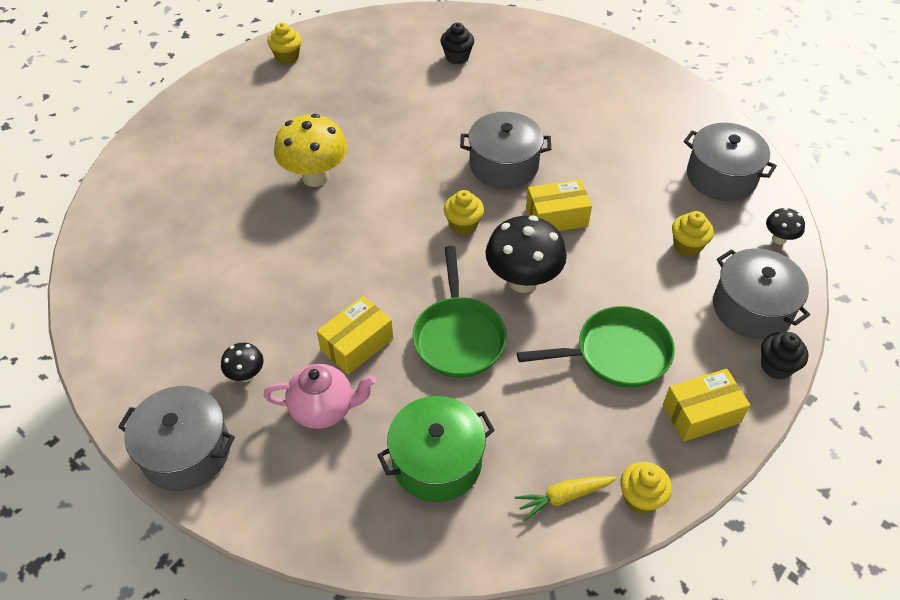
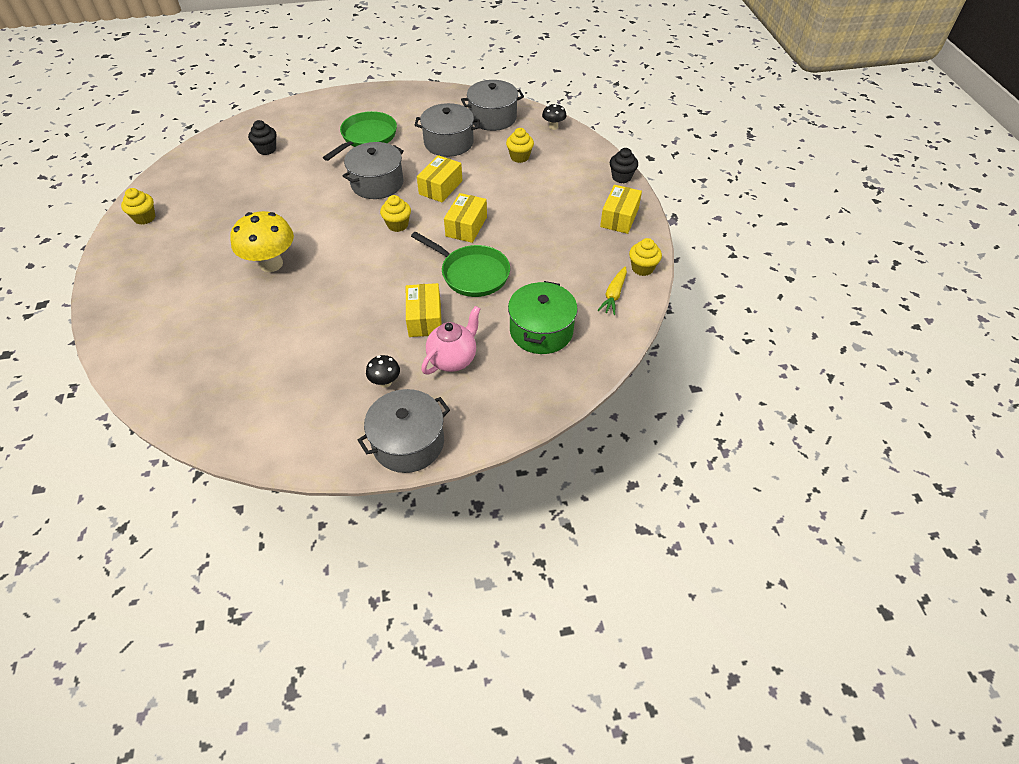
camera: 50 degrees left, 0 degrees up
black mushroom [485,216,567,293] -> yellow box [444,193,487,243]
green pan [517,306,675,388] -> green pan moved to [323,111,397,161]
grey pot [713,248,810,339] -> grey pot moved to [415,103,480,157]

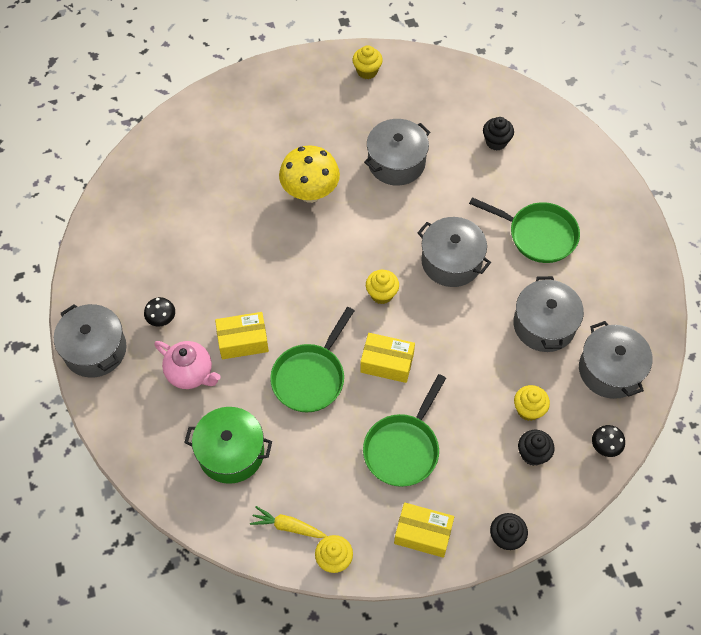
camera: 85 degrees right, 10 degrees up
yellow box [417,155,462,202] -> none
none -> green pan [363,374,446,487]
none -> grey pot [364,119,430,186]
none -> black cupcake [518,430,555,466]

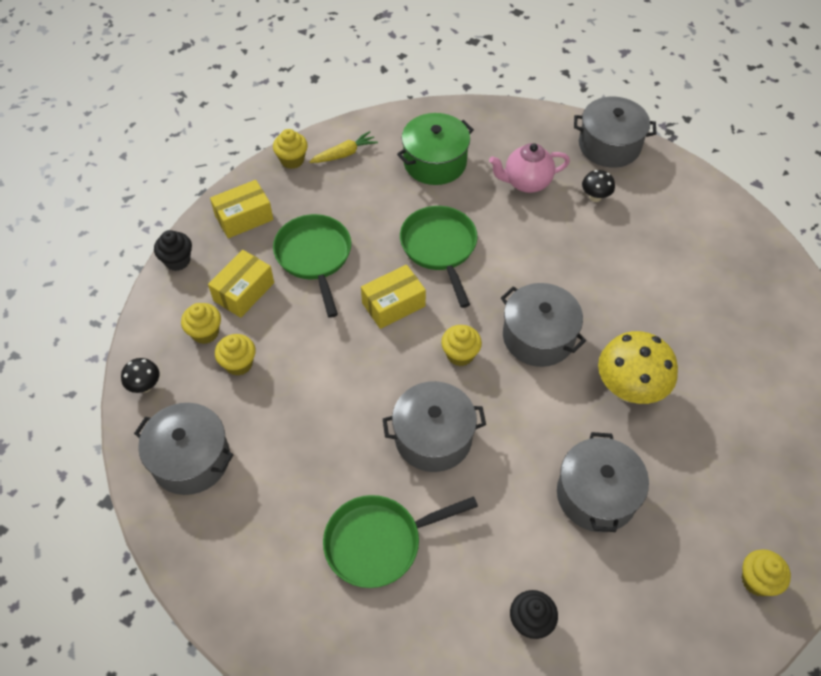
camera: 135 degrees right, 5 degrees down
yellow box [215,312,269,359] -> yellow box moved to [208,250,274,318]
grey pot [513,276,584,352] -> grey pot moved to [501,283,586,367]
black cupcake [518,430,555,466] -> yellow cupcake [181,303,221,344]

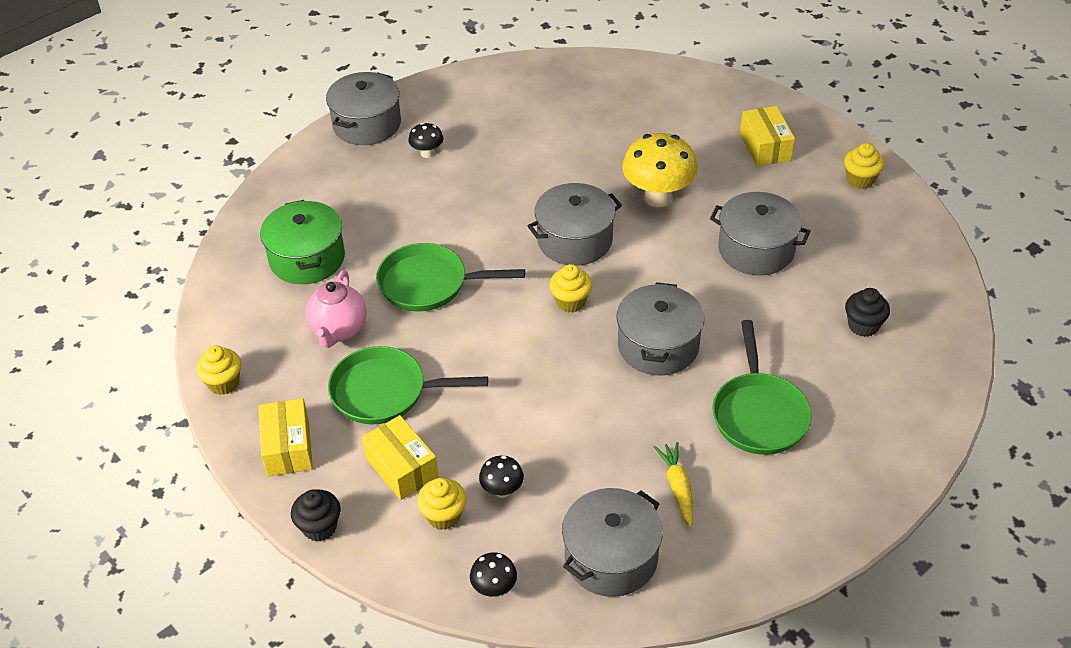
camera: 70 degrees left, 10 degrees down
yellow cupcake [215,334,255,376] -> black mushroom [479,456,524,498]
yellow carrot [309,131,378,163] -> yellow carrot moved to [654,442,693,527]
yellow box [361,265,426,329] -> yellow box moved to [740,106,795,166]
pink teapot [489,143,570,193] -> pink teapot moved to [305,270,367,348]

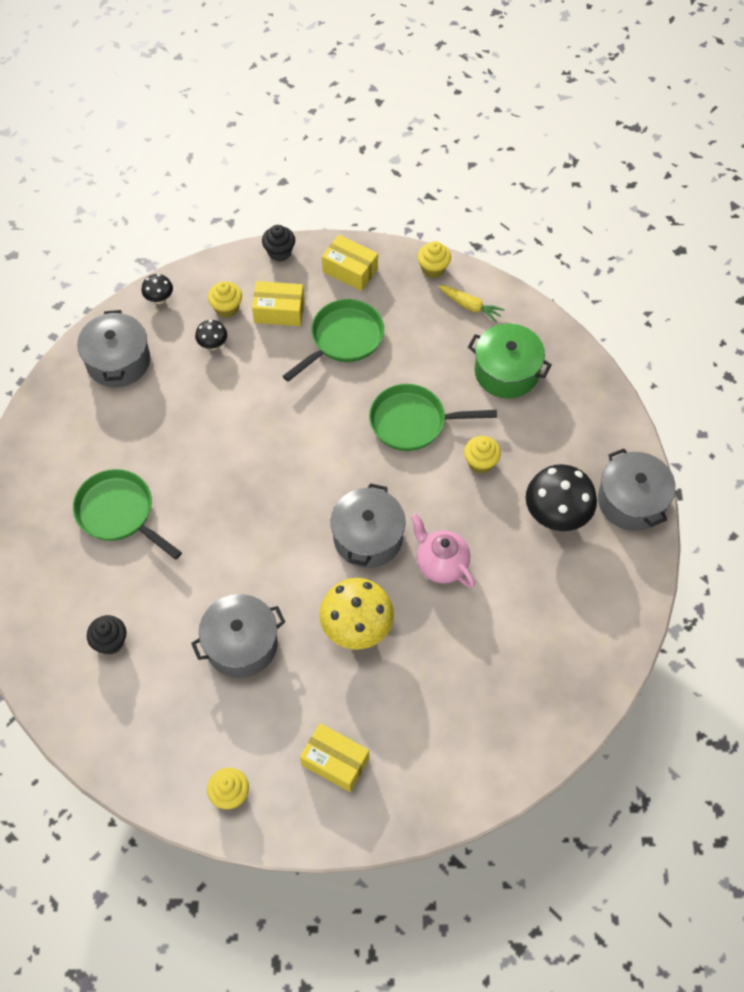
camera: 130 degrees right, 15 degrees up
pink teapot [305,270,367,348] -> pink teapot moved to [411,514,475,588]
green pan [376,243,525,312] -> green pan turned 135 degrees counterclockwise [369,384,497,451]
black mushroom [408,123,443,158] -> black mushroom [526,464,597,531], size x2.03
yellow cupcake [549,264,592,313] -> yellow cupcake moved to [464,436,501,474]
grey pot [617,282,704,376] -> none
yellow carrot [654,442,693,527] -> yellow carrot moved to [438,285,505,323]

